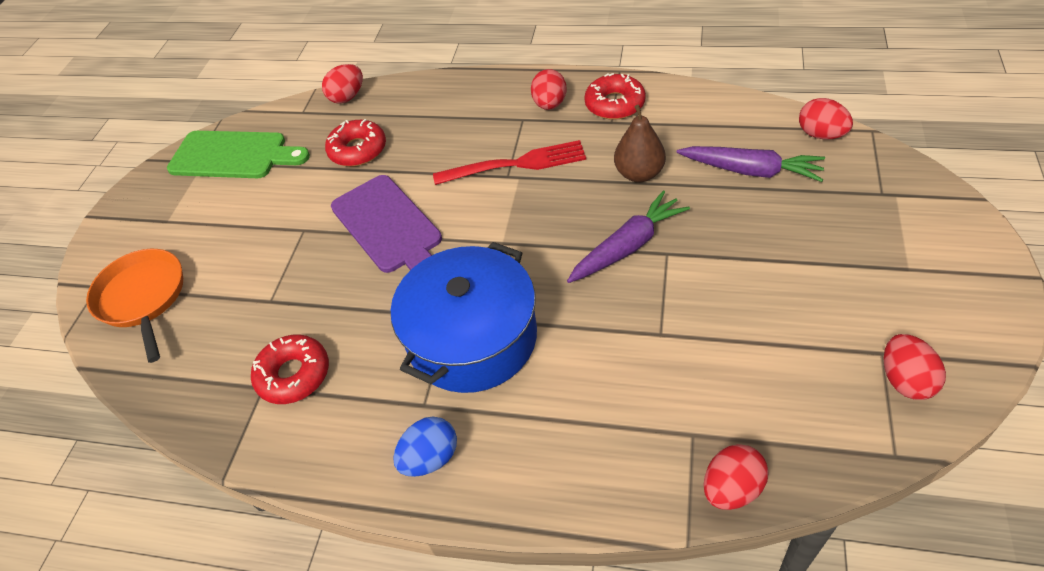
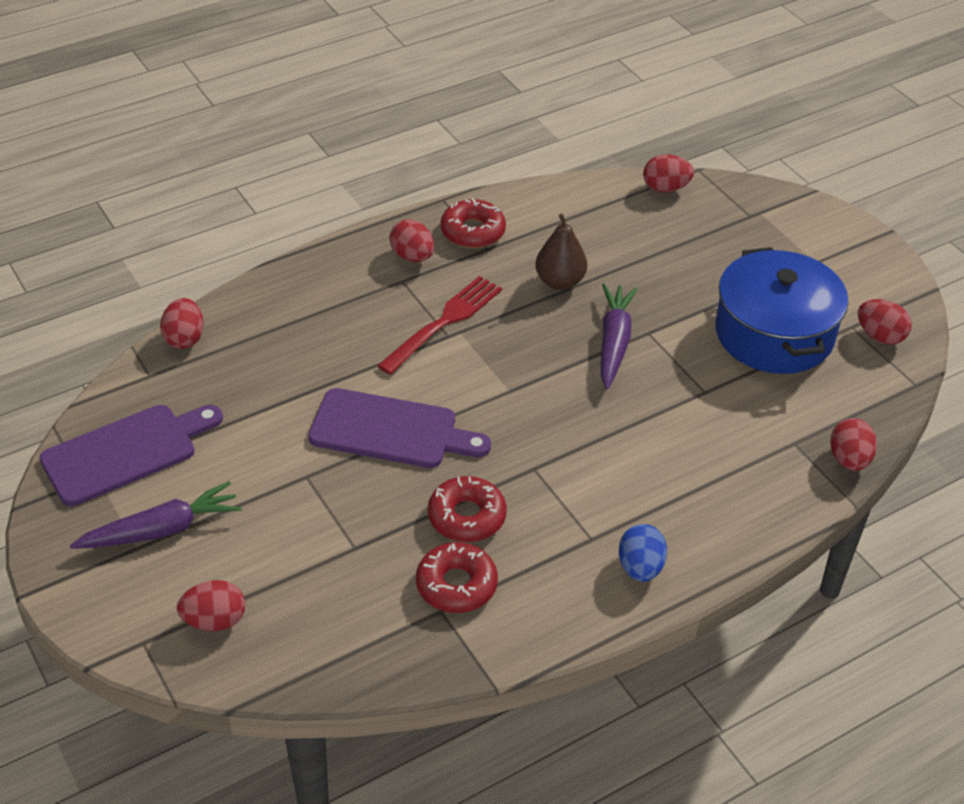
camera: 50 degrees left, 5 degrees down
orange pan [86,249,183,363] -> red egg [177,580,245,631]
green cutting board [167,131,310,178] -> purple cutting board [39,405,223,506]
red donut [325,119,386,167] -> red donut moved to [428,476,507,542]
blue pot [391,242,537,393] -> blue pot moved to [715,247,848,374]
purple carrot [677,146,825,182] -> purple carrot moved to [70,481,242,549]

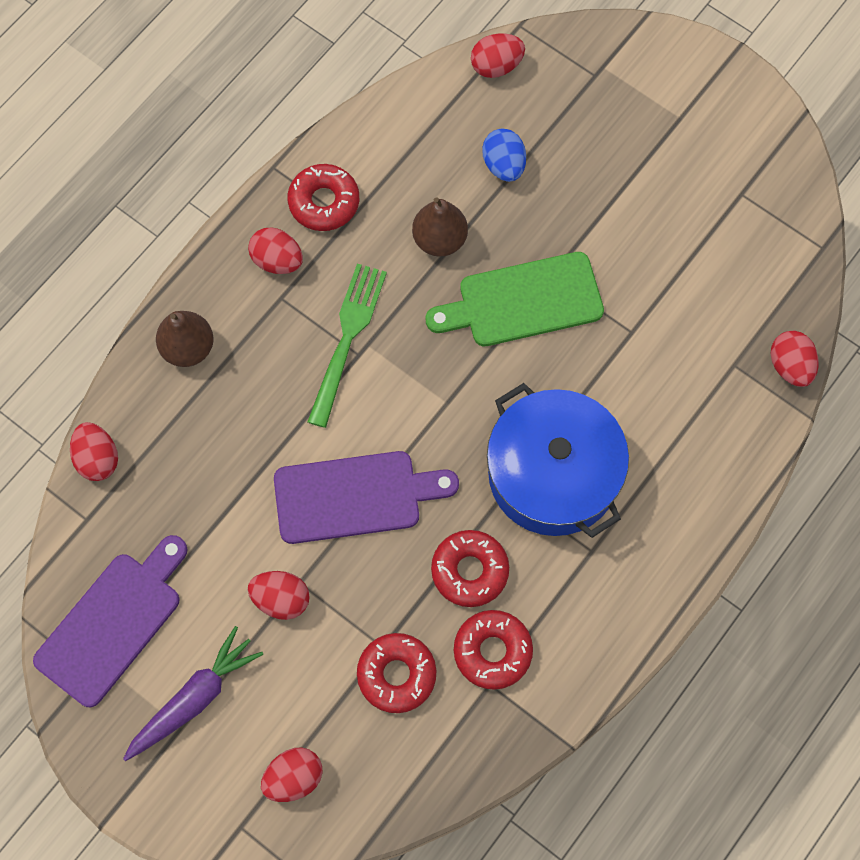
camera: 20 degrees left, 25 degrees up
red fork [377,276,502,375] -> green fork [307,264,387,428]
purple carrot [601,284,638,389] -> green cutting board [426,252,604,346]
blue egg [619,524,667,582] -> blue egg moved to [482,129,526,182]
blue pot [715,247,848,374] -> blue pot moved to [487,383,629,538]
red egg [858,299,912,345] -> red egg moved to [248,571,310,620]
none -> brown pear [156,311,214,367]
none -> red donut [357,633,437,713]

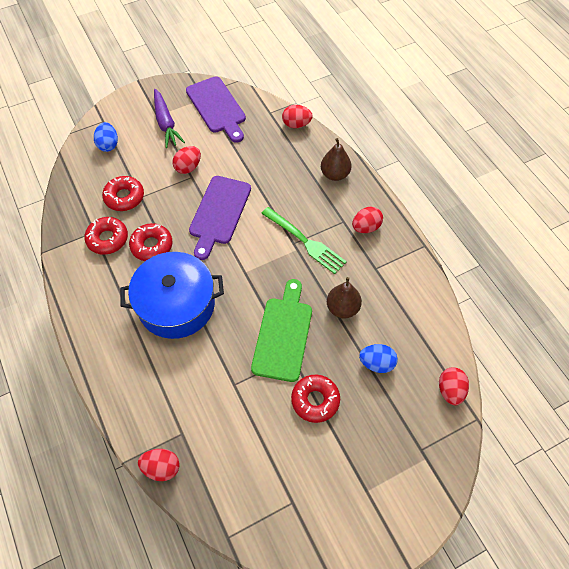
camera: 115 degrees right, 10 degrees down
red egg [261,747,323,802] -> blue egg [94,122,118,152]
red donut [287,164,359,231] -> red donut moved to [291,375,340,423]

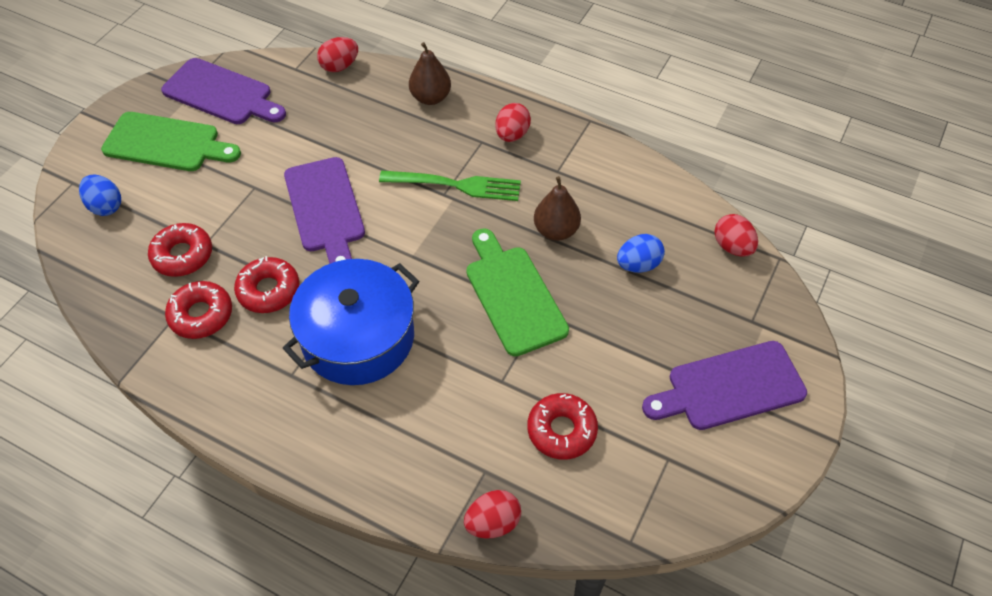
camera: 35 degrees left, 5 degrees down
purple carrot [154,89,185,148] -> green cutting board [101,112,241,171]
red egg [173,146,201,174] -> none
red donut [291,375,340,423] -> red donut moved to [527,393,598,460]
none -> purple cutting board [642,341,807,430]

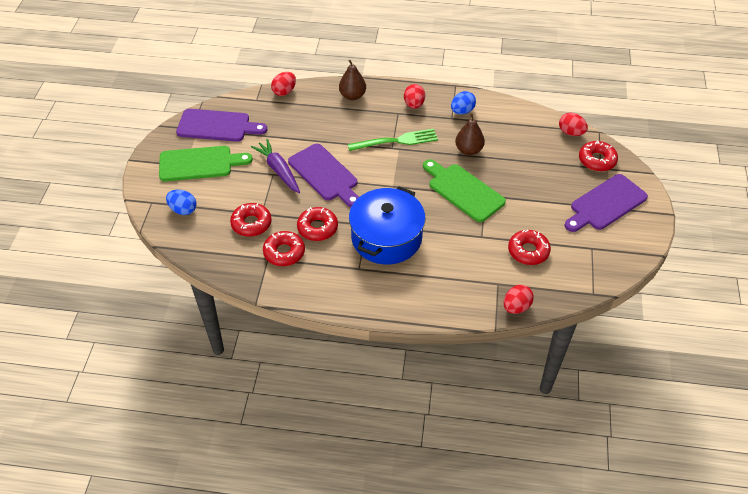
camera: 20 degrees left, 5 degrees down
blue egg [617,234,665,273] -> blue egg moved to [451,91,476,114]
none -> purple carrot [251,139,300,193]
none -> red donut [579,141,618,171]

